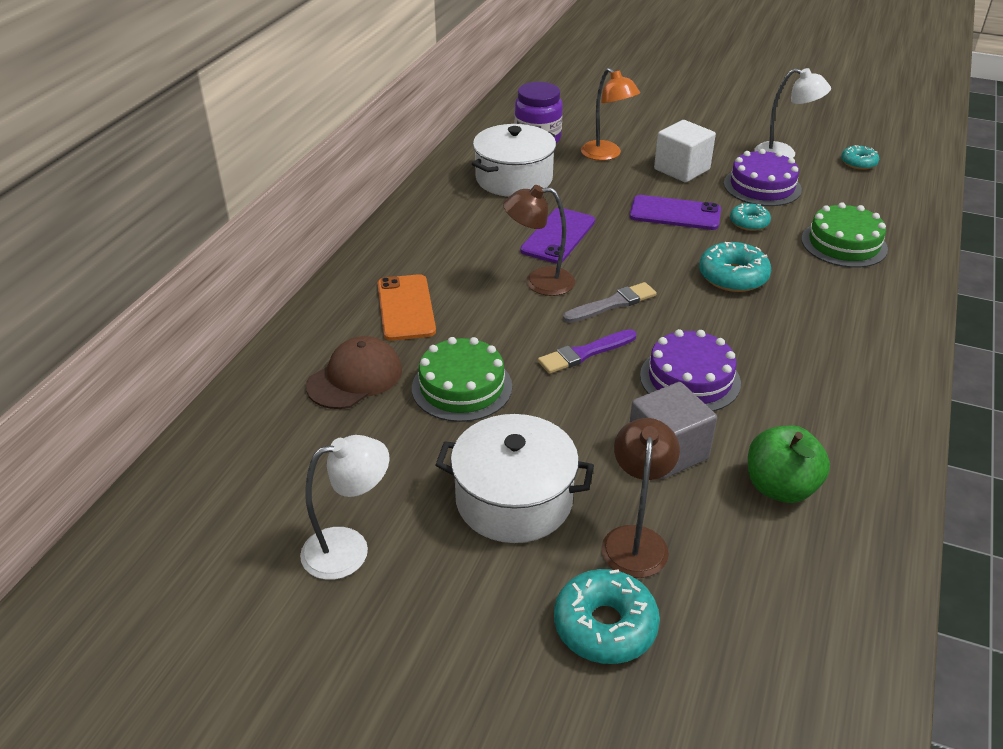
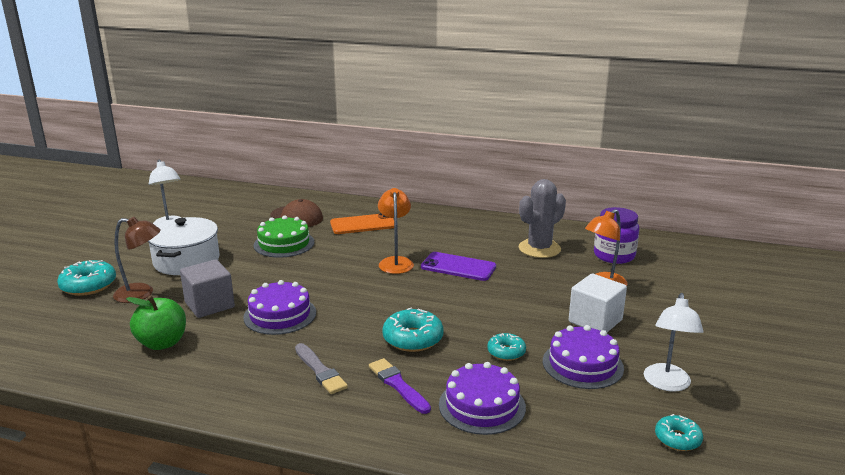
camera: 85 degrees right, 15 degrees down
white pot [472,124,556,197] -> grey cactus [519,179,566,258]
brown lamp [503,185,575,296] -> orange lamp [378,188,414,274]
purple brush [538,329,637,374] -> purple brush moved to [369,358,431,414]
grey brush [563,282,657,323] -> grey brush moved to [295,343,348,394]
purple phone [630,195,721,230] -> none
green cake [801,202,888,268] -> purple cake [439,362,526,435]

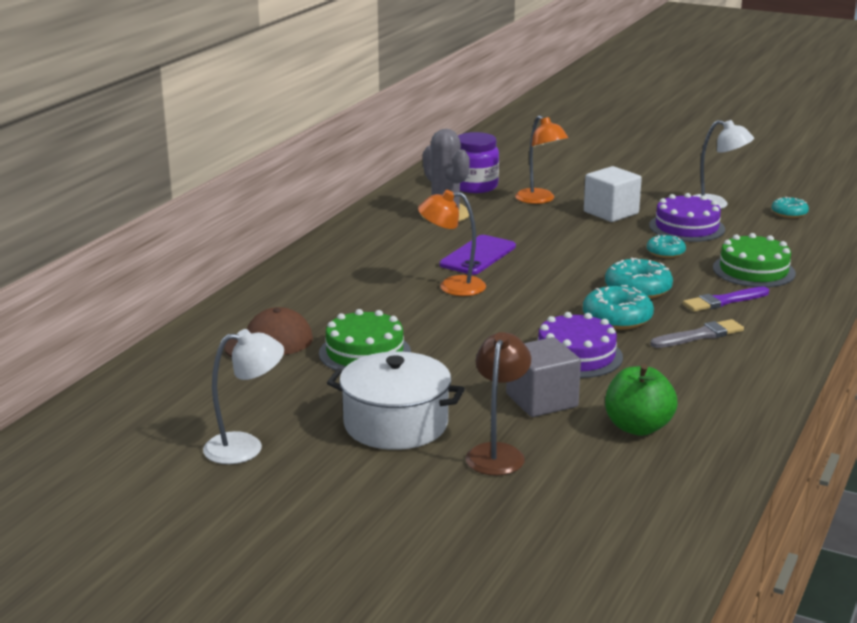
camera: 80 degrees left, 0 degrees up
turquoise donut [57,260,116,296] -> turquoise donut moved to [583,285,654,330]
orange phone [330,213,394,234] -> none
purple cake [439,362,526,435] -> green cake [713,233,796,287]

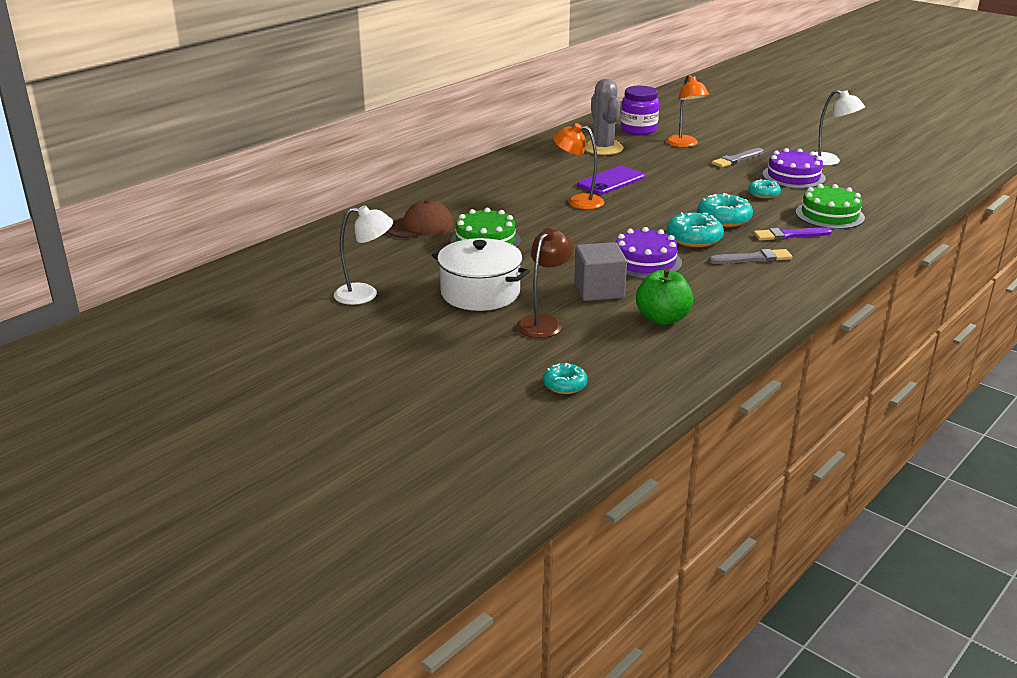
camera: 15 degrees right, 5 degrees up
white cube [584,166,642,222] -> grey brush [712,148,764,168]
turquoise donut [772,197,809,218] -> turquoise donut moved to [543,363,588,394]

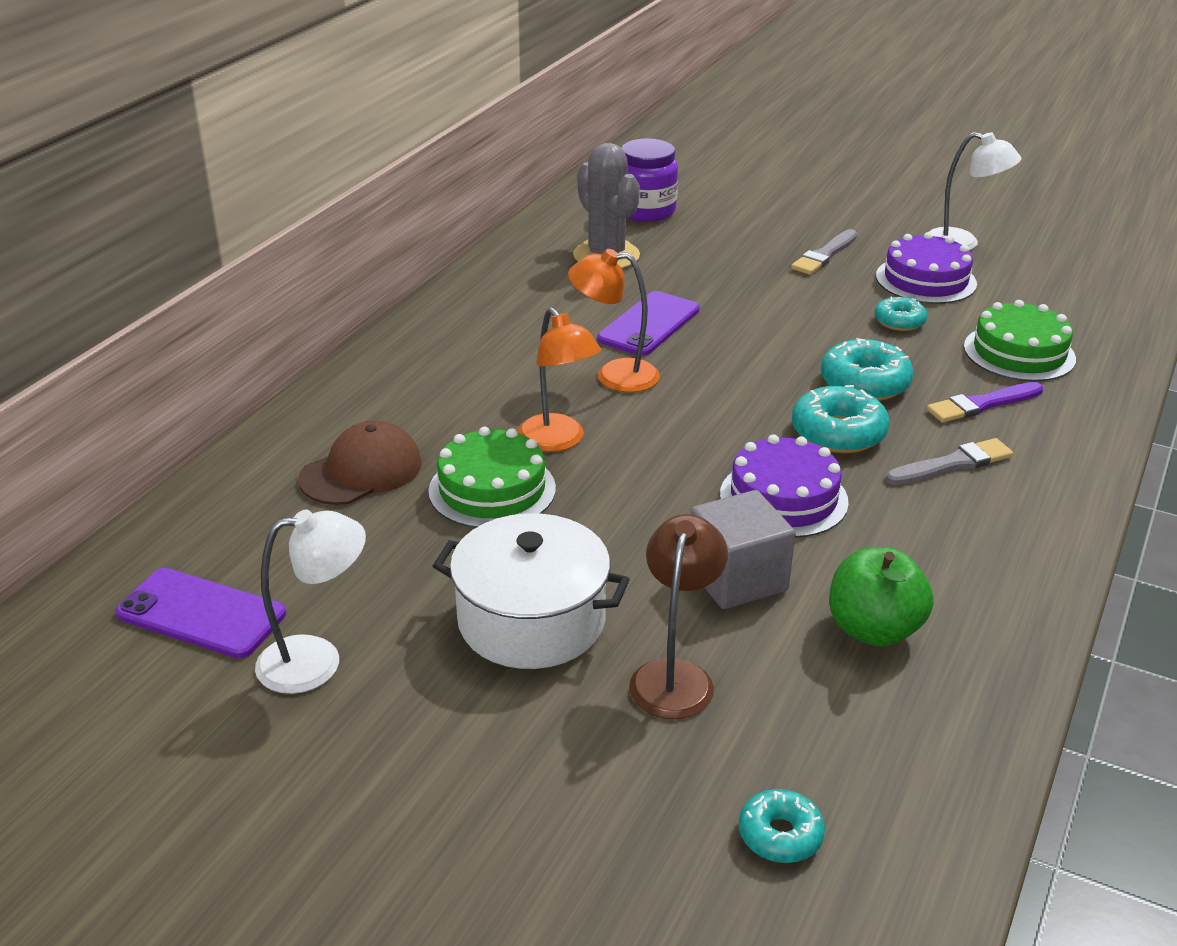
camera: 15 degrees left, 5 degrees up
orange lamp [666,74,709,147] -> orange lamp moved to [517,307,601,452]
none -> purple phone [115,568,286,658]

